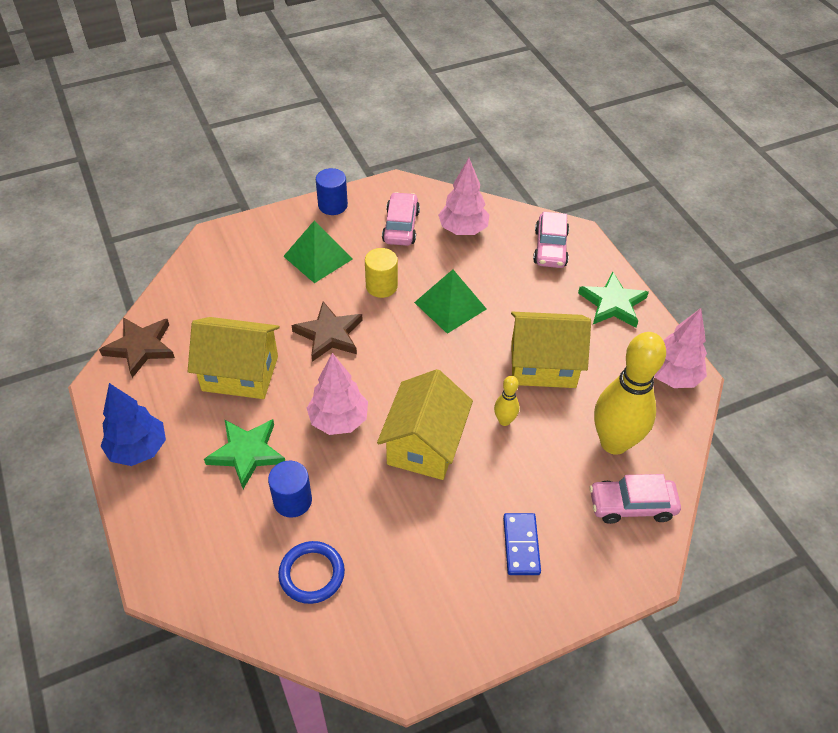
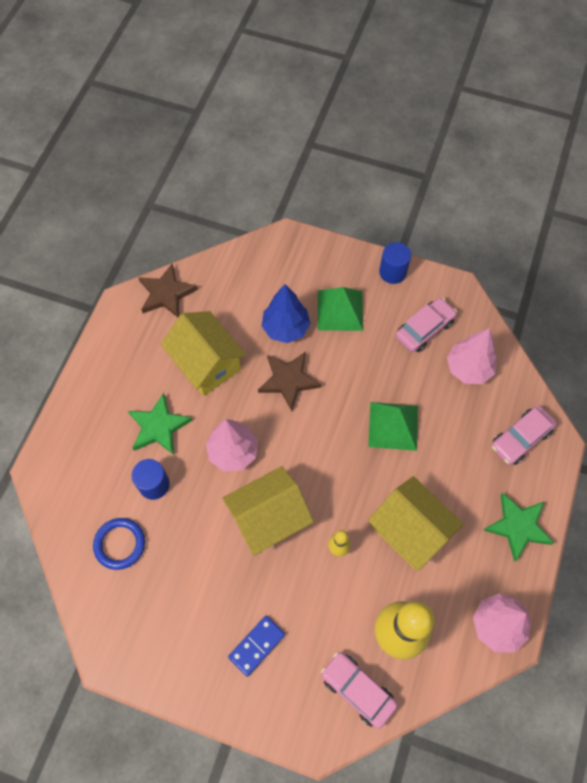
camera: 45 degrees right, 15 degrees up
blue tree [100,383,166,466] -> blue tree moved to [262,284,311,343]
yellow cylinder [365,248,398,298] -> none

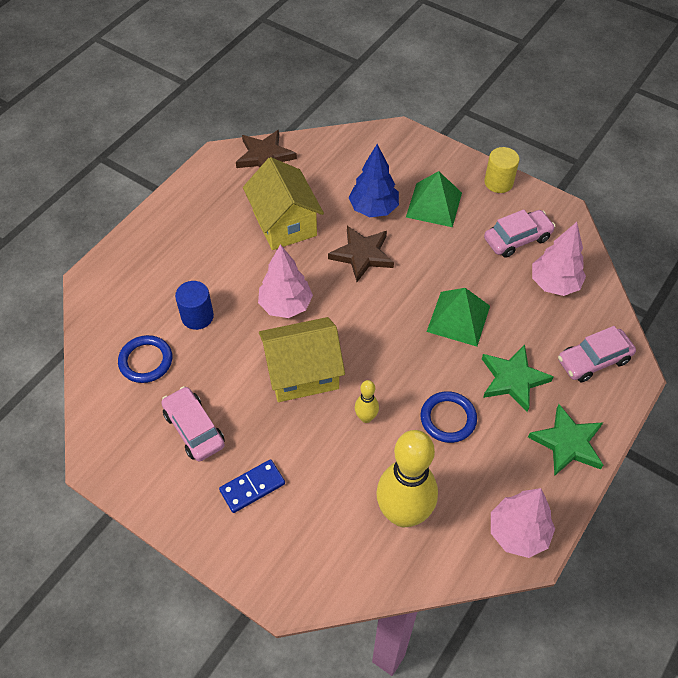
camera: 15 degrees right, 10 degrees down
green star [128,393,192,455] -> green star moved to [482,345,554,412]
pink car [321,652,398,729] -> pink car moved to [161,386,225,461]
yellow house [368,476,464,571] -> blue ring [421,391,477,443]
blue cylinder [379,242,411,284] -> yellow cylinder [484,147,519,193]

